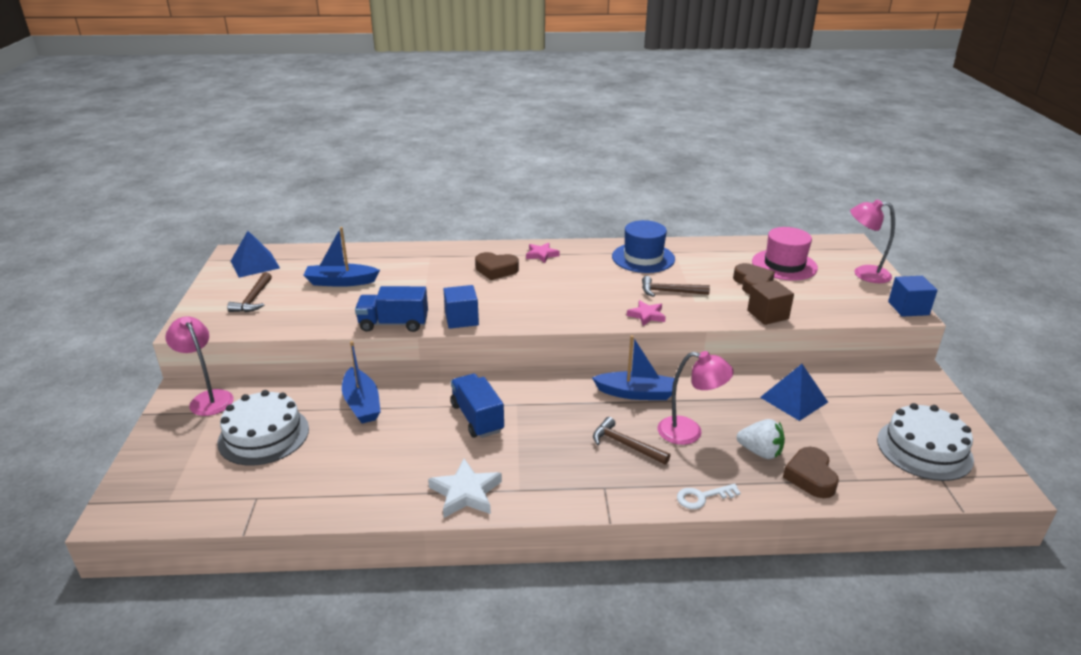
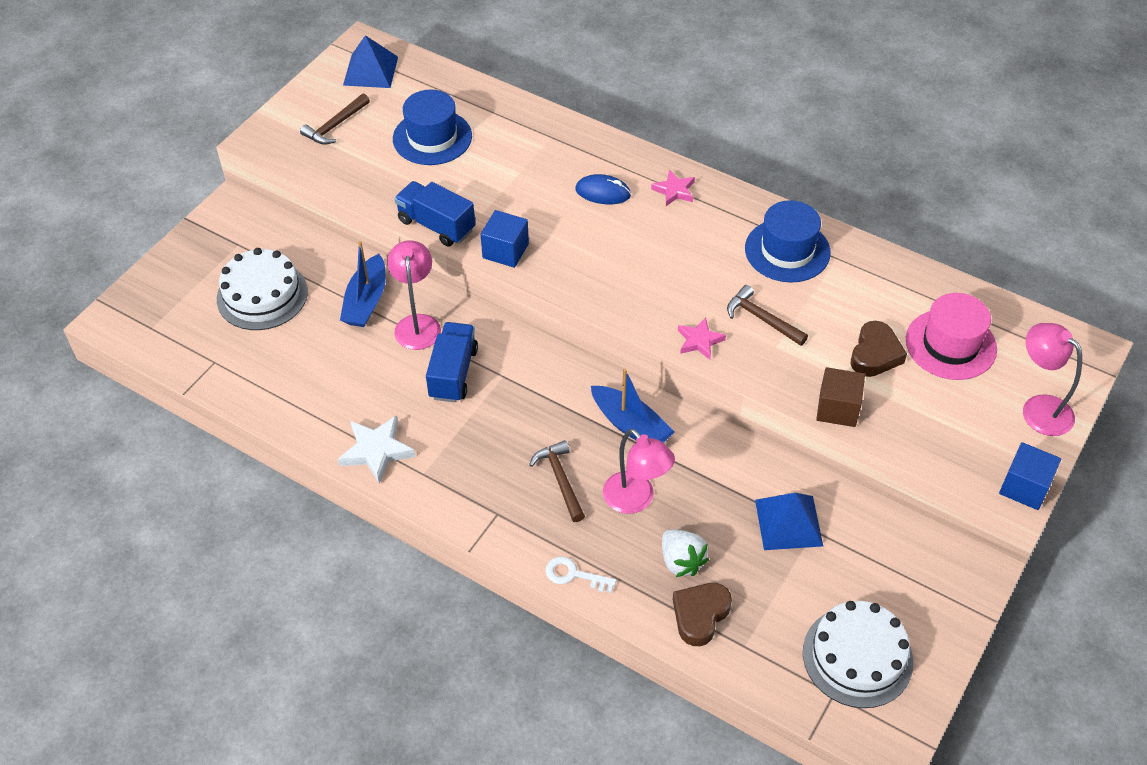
camera: 35 degrees right, 20 degrees up
pink lamp [165,316,234,416] -> pink lamp moved to [387,240,441,350]
blue boat [303,227,380,287] -> blue hat [393,90,472,165]
brown heart [475,252,519,280] -> blue mouse [576,174,631,204]

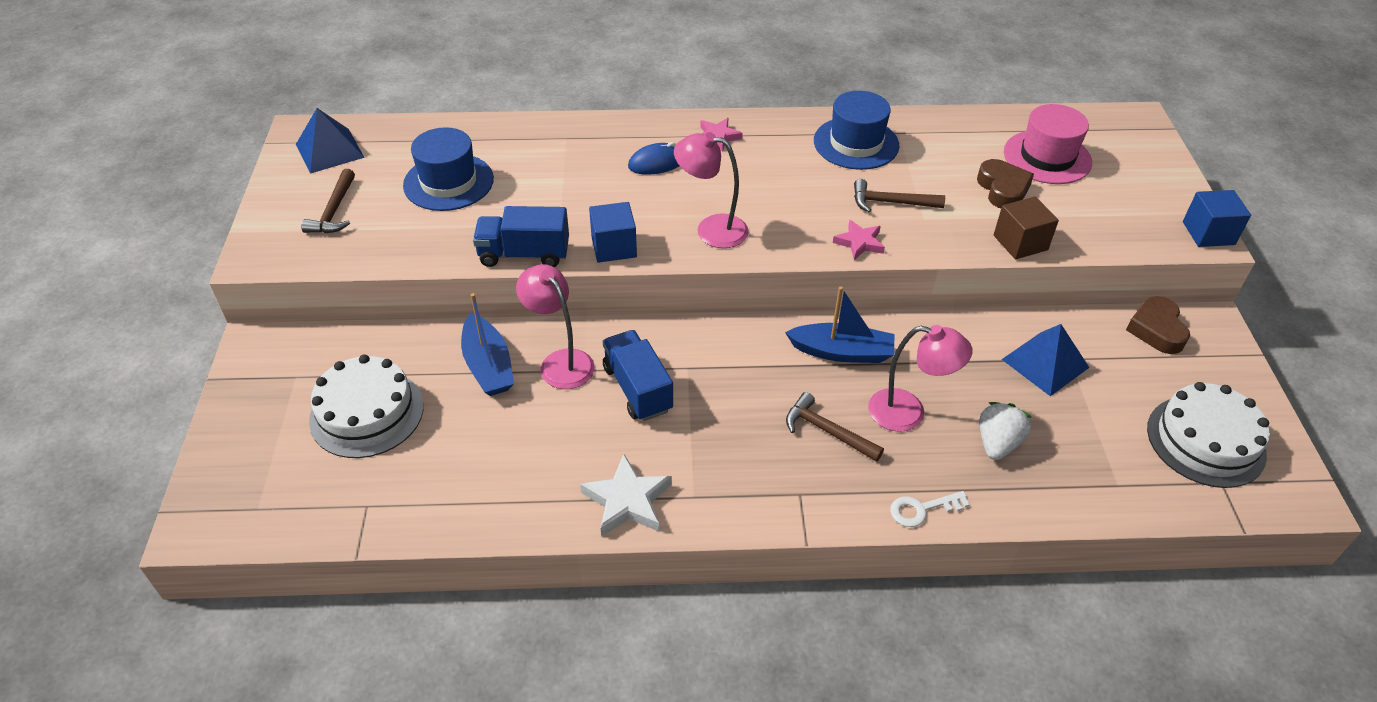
camera: 35 degrees left, 5 degrees down
white strawberry [662,529,709,577] -> white strawberry turned 90 degrees counterclockwise [980,402,1031,460]
brown heart [673,583,732,646] -> brown heart moved to [1126,296,1190,354]
pink lamp [1023,323,1082,436] -> pink lamp moved to [674,132,749,248]

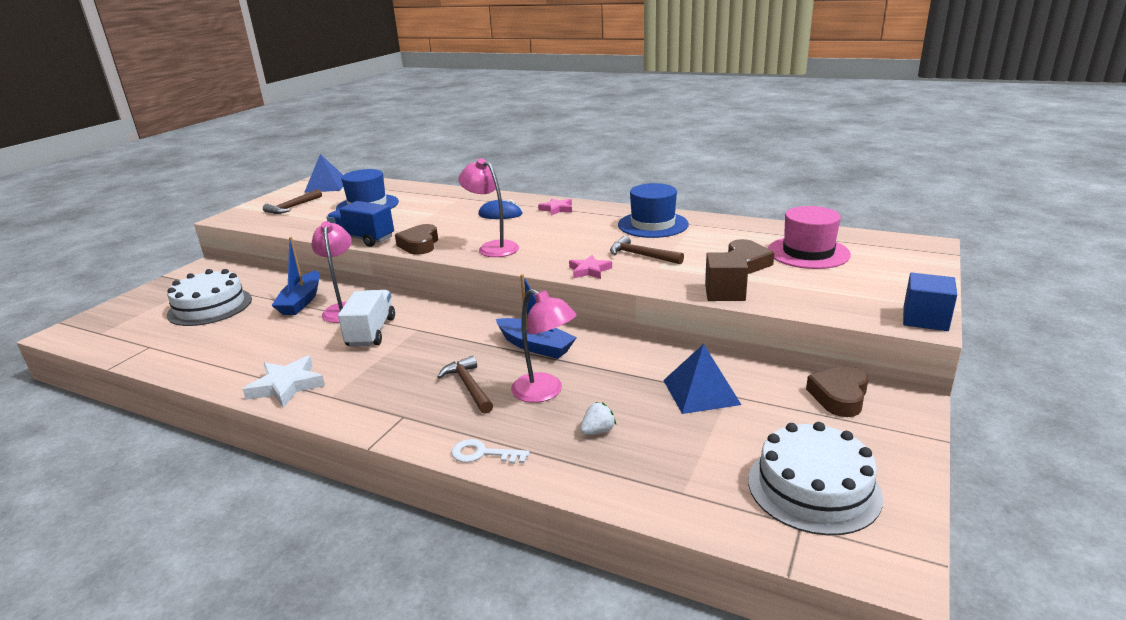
camera: 30 degrees right, 20 degrees down
blue cube [589,202,637,263] -> brown heart [395,224,438,255]
blue truck [603,330,673,421] -> white truck [338,290,395,347]
white strawberry [980,402,1031,460] -> white strawberry [580,402,616,435], size x0.64

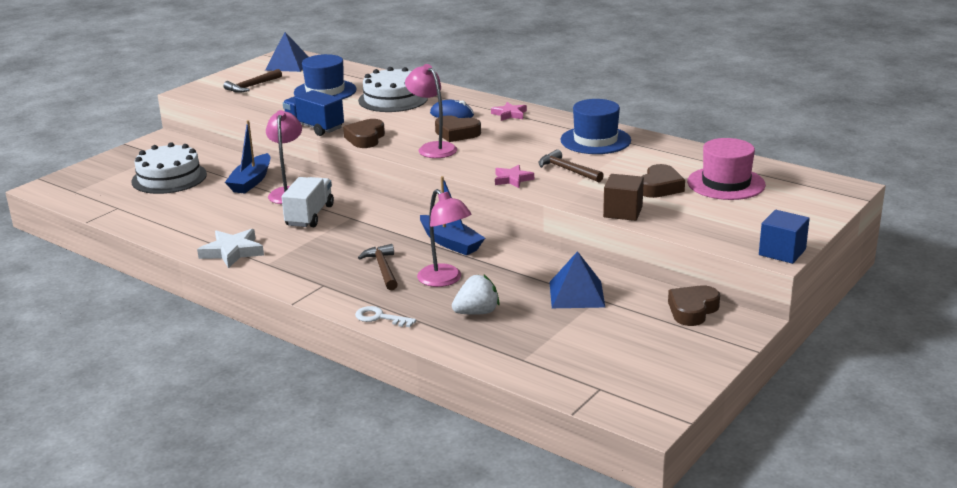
camera: 10 degrees right, 0 degrees up
white strawberry [580,402,616,435] -> white strawberry [452,274,500,315], size x1.56
white cake [748,422,883,535] -> white cake moved to [358,67,428,112]
none -> brown heart [435,115,481,142]

